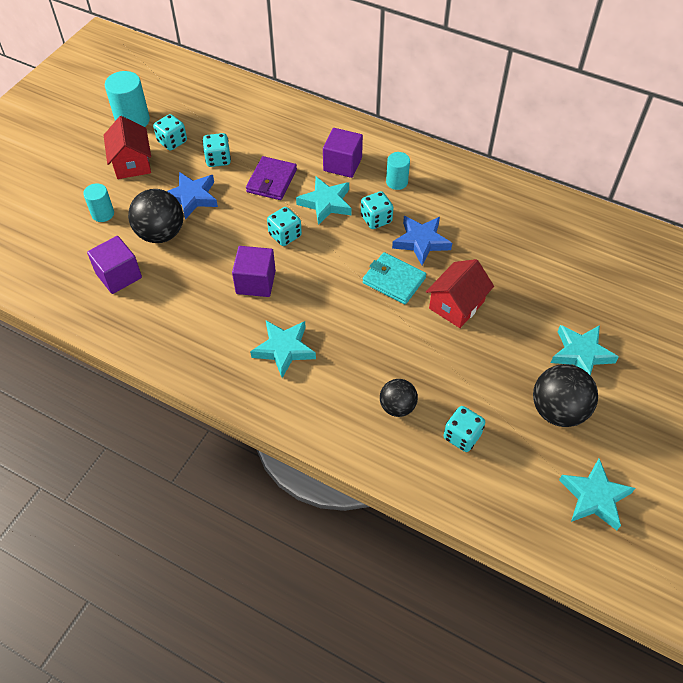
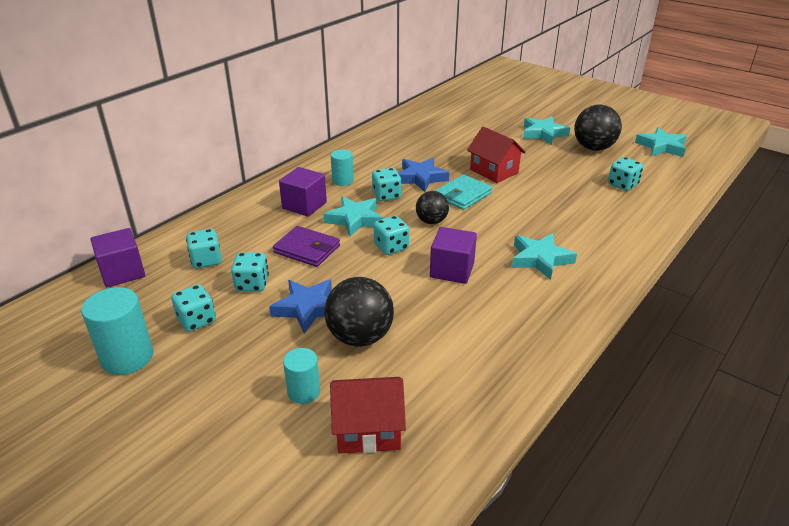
camera: 80 degrees left, 20 degrees down
purple cube [87,236,142,294] -> purple cube moved to [90,228,145,287]
red house [104,116,151,179] -> red house moved to [330,377,406,454]
black ball [380,379,418,417] -> black ball moved to [416,191,449,224]
none -> turquoise dice [186,229,222,269]

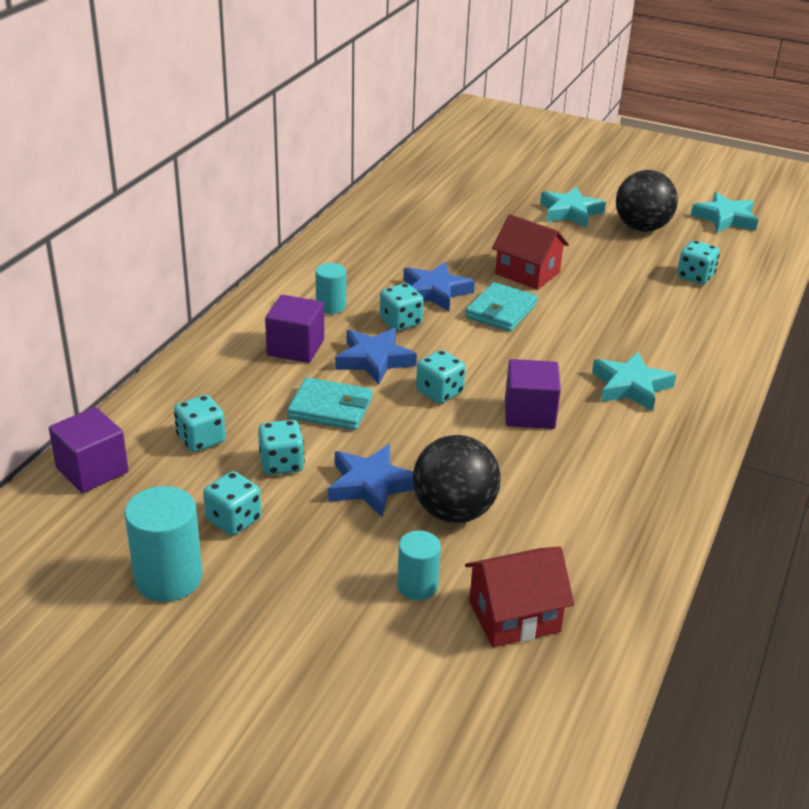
camera: 15 degrees left, 0 degrees up
purple wallet [273,226,340,267] -> turquoise wallet [287,377,372,430]
turquoise star [324,196,383,237] -> blue star [335,328,417,384]
black ball [416,191,449,224] -> none

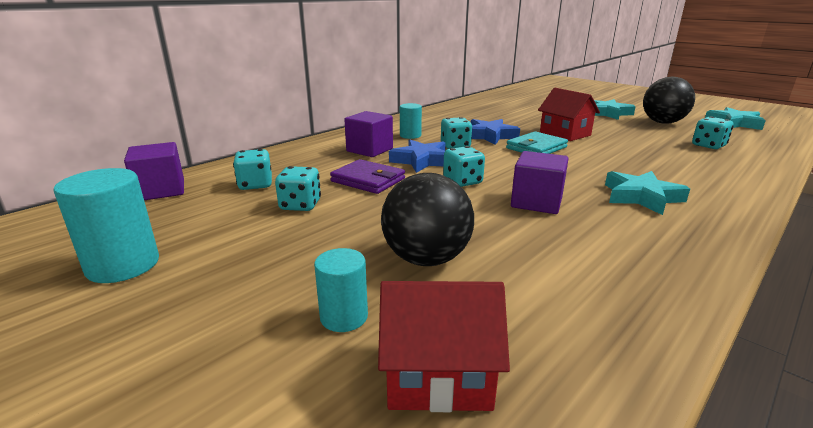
camera: 20 degrees right, 10 degrees down
turquoise dice [203,471,262,535] -> none
turquoise wallet [287,377,372,430] -> purple wallet [330,159,405,194]
blue star [328,444,414,517] -> none

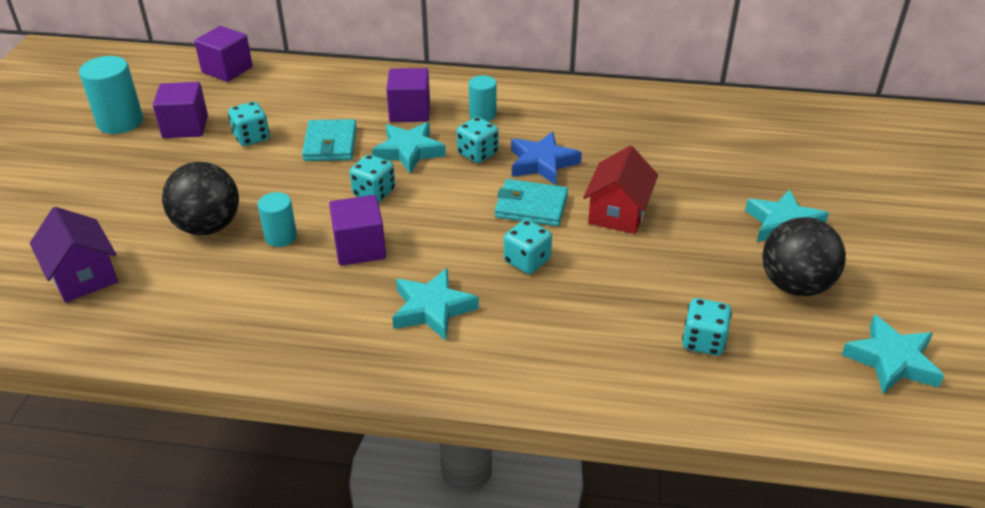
camera: 55 degrees right, 15 degrees up
turquoise dice [233,149,272,190] -> turquoise dice moved to [504,219,552,274]
turquoise cylinder [314,248,368,332] -> turquoise cylinder moved to [258,192,297,247]
purple wallet [330,159,405,194] -> turquoise wallet [302,119,357,161]
red house [378,281,510,412] -> purple house [30,207,118,303]
blue star [389,140,446,173] -> turquoise star [372,122,446,174]
none -> purple cube [153,82,208,138]

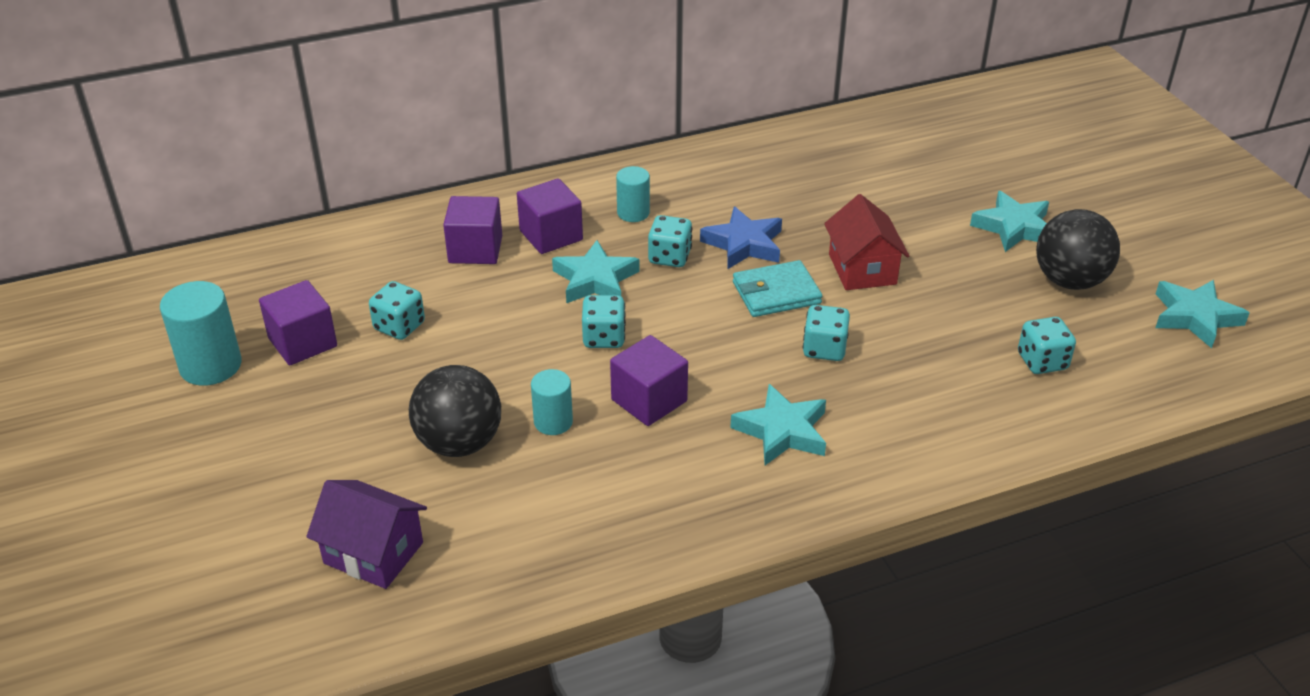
camera: 30 degrees left, 0 degrees up
purple cube [194,26,253,82] -> purple cube moved to [443,196,502,264]
turquoise wallet [302,119,357,161] -> none

